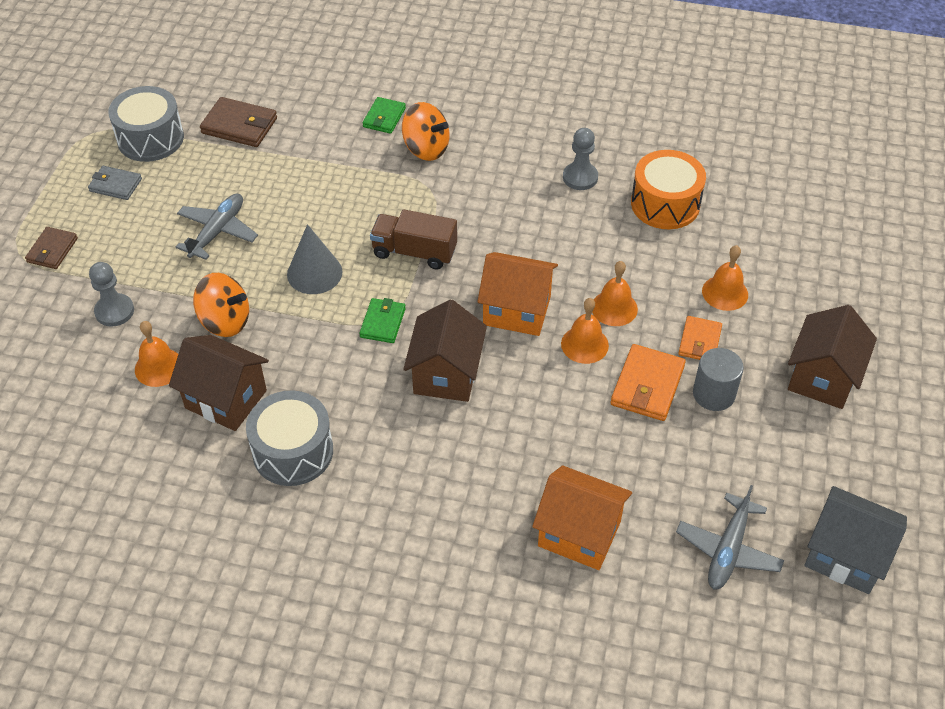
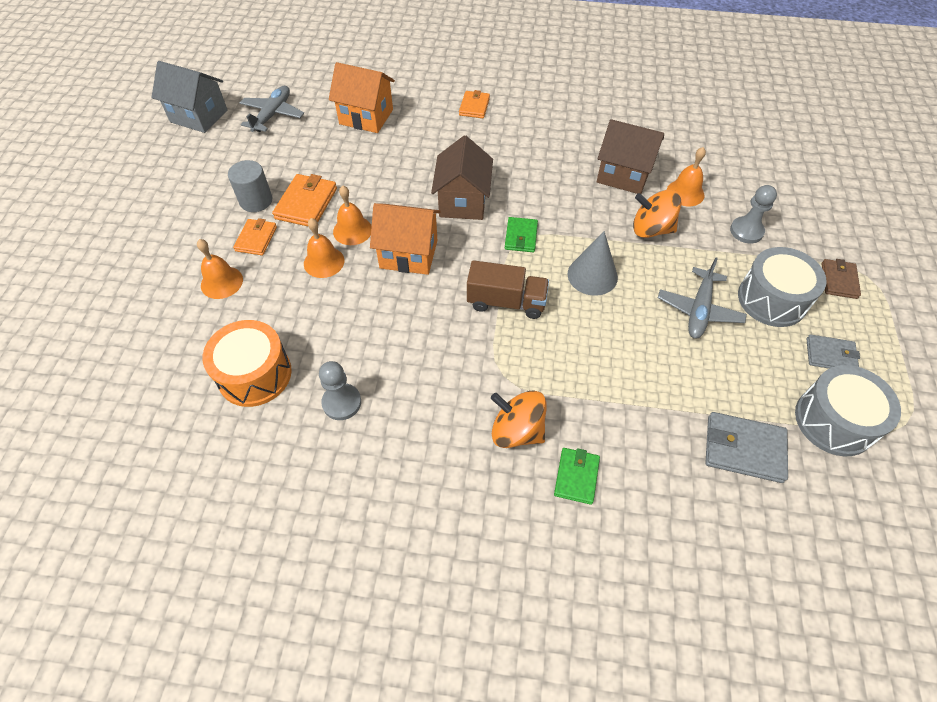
camera: 175 degrees right, 5 degrees up
brown wallet [200,97,277,147] -> grey wallet [705,412,788,483]
grey drum [246,390,333,486] -> grey drum moved to [738,247,827,327]
brown house [788,305,877,409] -> none
none -> orange wallet [459,90,490,118]

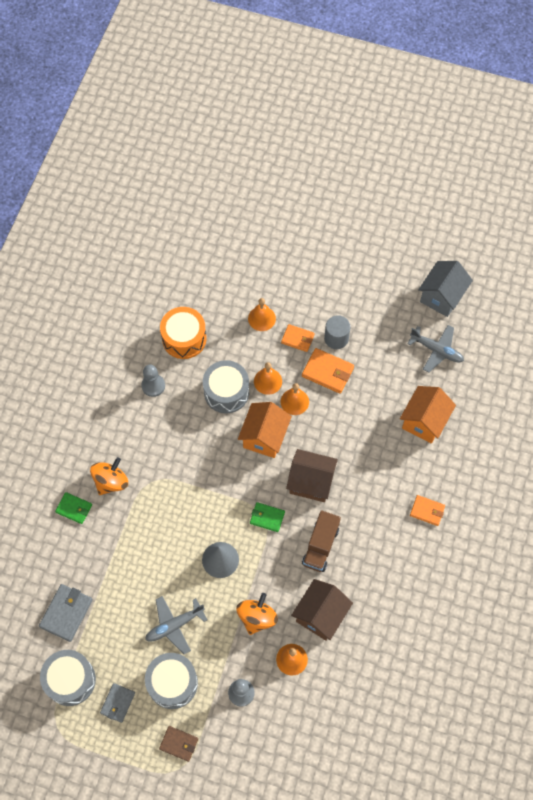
camera: 100 degrees right, 10 degrees up
brown truck [467,260,549,319] -> brown truck moved to [302,510,341,572]
grey plane [658,257,747,339] -> grey plane turned 60 degrees counterclockwise [145,596,207,654]
none -> grey drum [203,360,249,413]

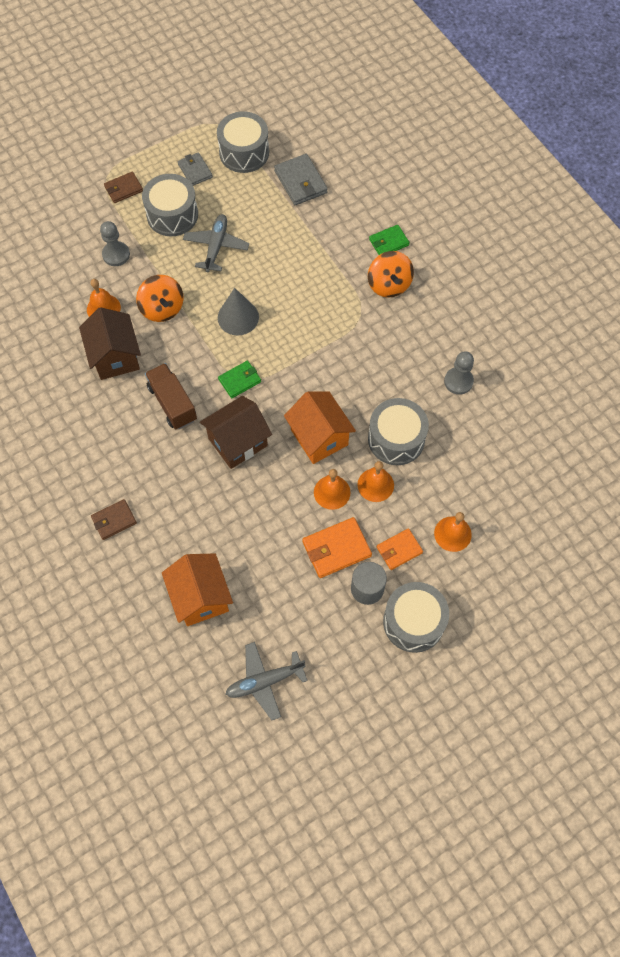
camera: 130 degrees right, 0 degrees up
orange drum [160,307,207,359] -> none
orange wallet [410,495,445,526] -> brown wallet [91,499,137,540]
grey house [418,261,473,317] -> none
none -> grey drum [383,582,449,653]

